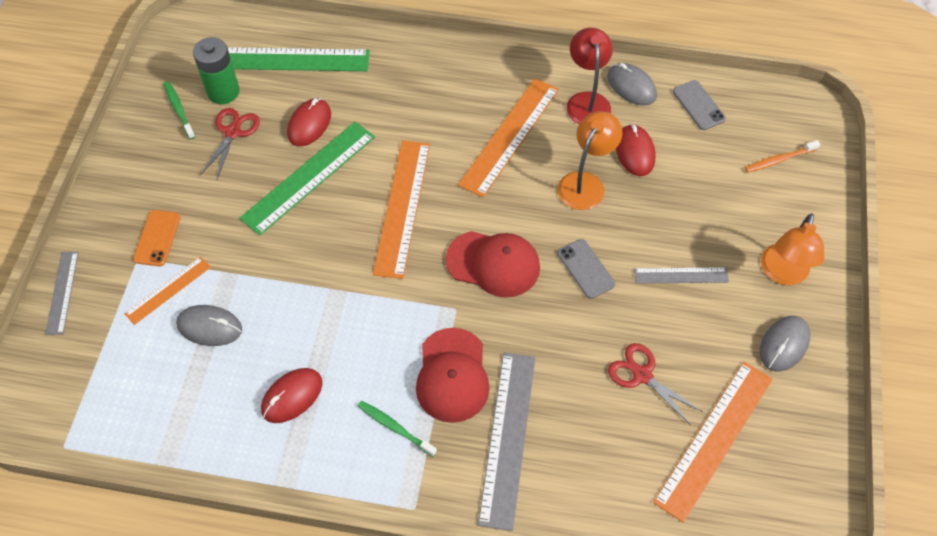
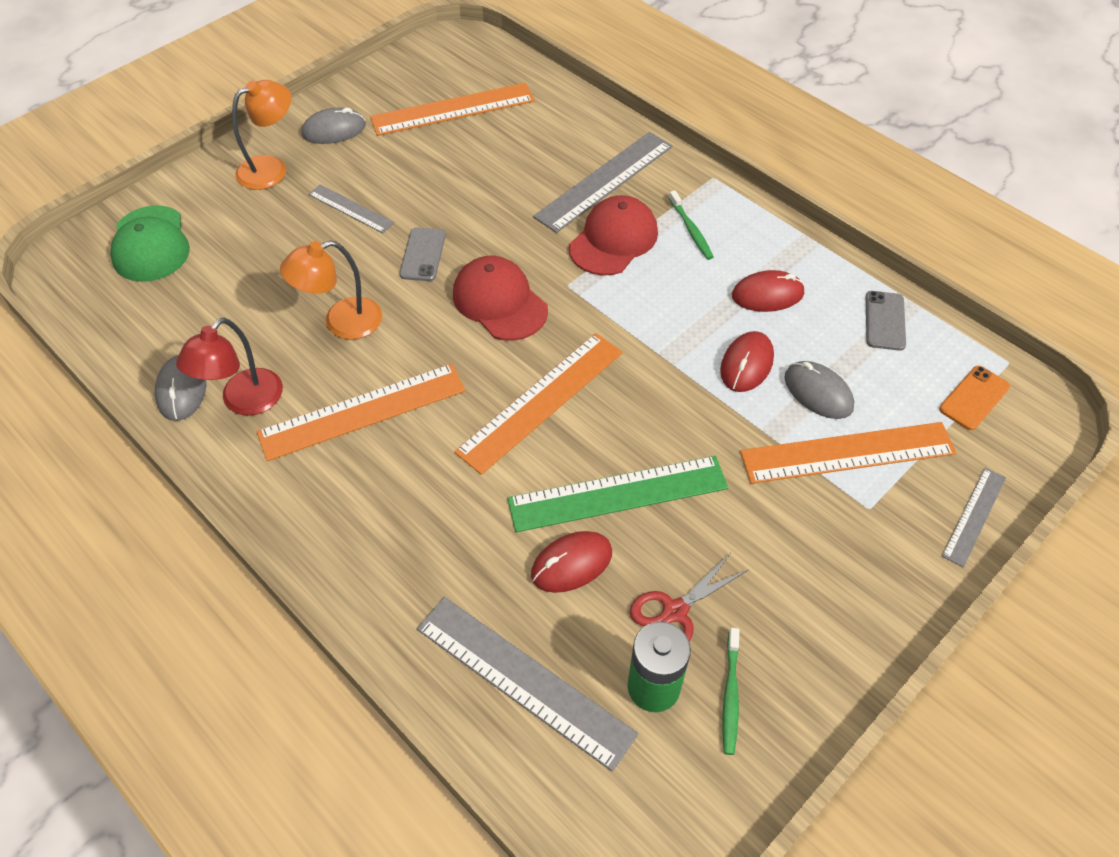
camera: 145 degrees left, 5 degrees down
orange ruler [124,256,211,325] -> orange ruler [740,422,956,484], size x1.81
orange phone [133,210,181,266] -> orange phone moved to [939,366,1010,430]
green ruler [227,47,370,71] -> grey ruler [417,597,638,771]
red scissors [608,343,703,425] -> none
red mouse [616,124,656,176] -> red mouse moved to [720,331,774,392]
grey phone [673,80,726,130] -> grey phone moved to [866,291,906,351]
orange toothbrush [745,140,820,173] -> green cap [110,205,190,282]

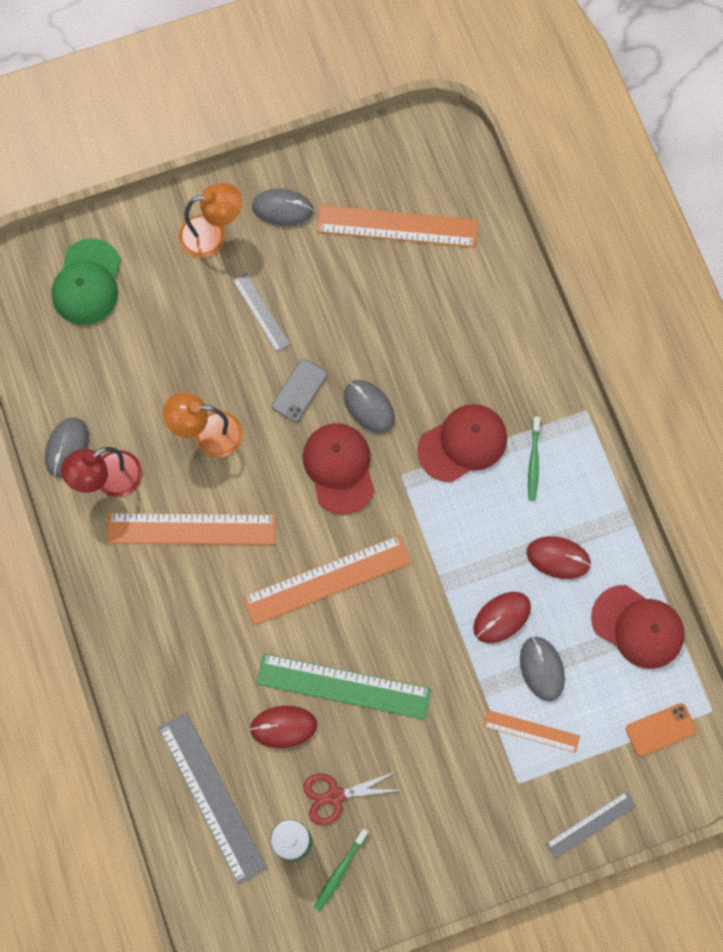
camera: 25 degrees right, 20 degrees up
grey ruler [533,132,672,233] -> none
orange ruler [740,422,956,484] -> orange ruler [483,710,580,753], size x0.55
grey phone [866,291,906,351] -> red cap [591,585,685,669]
none -> grey mouse [344,380,395,433]

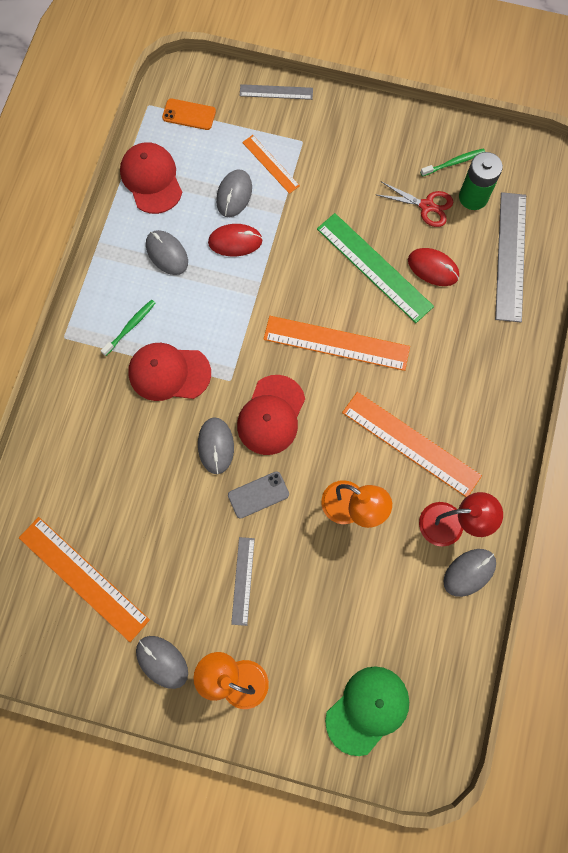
camera: 145 degrees left, 0 degrees up
red mouse [527,536,591,579] -> grey mouse [146,230,188,275]

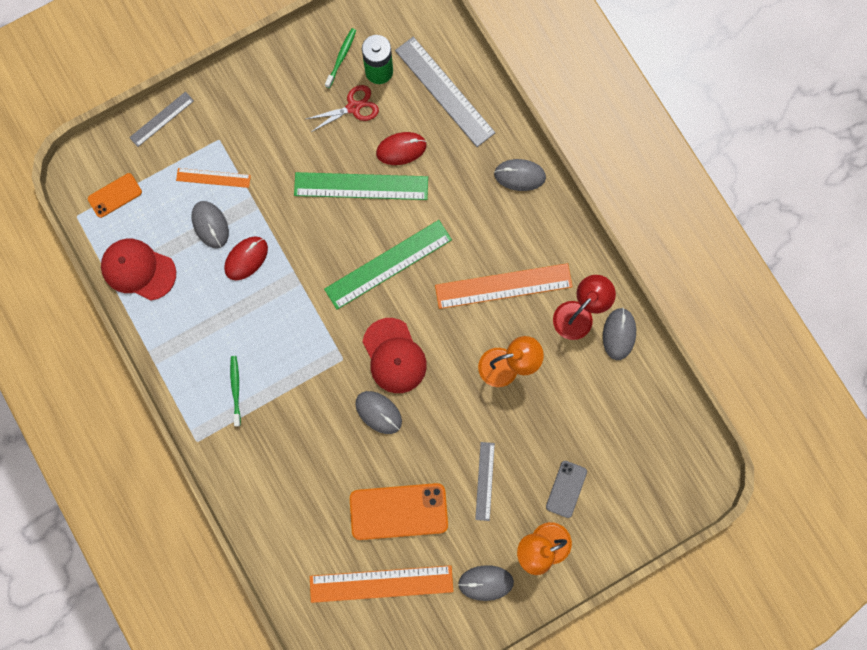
camera: 45 degrees left, 5 degrees up
red cap [128,343,211,401] -> none
grey mouse [146,230,188,275] -> grey mouse moved to [494,159,546,191]
grey phone [228,471,289,519] -> grey phone moved to [546,461,587,518]
grey ruler [231,537,255,626] -> grey ruler turned 45 degrees clockwise [475,442,495,521]
orange ruler [263,316,410,371] -> green ruler [324,220,452,310]
green cap [325,666,409,756] -> none
none -> orange phone [350,483,448,540]

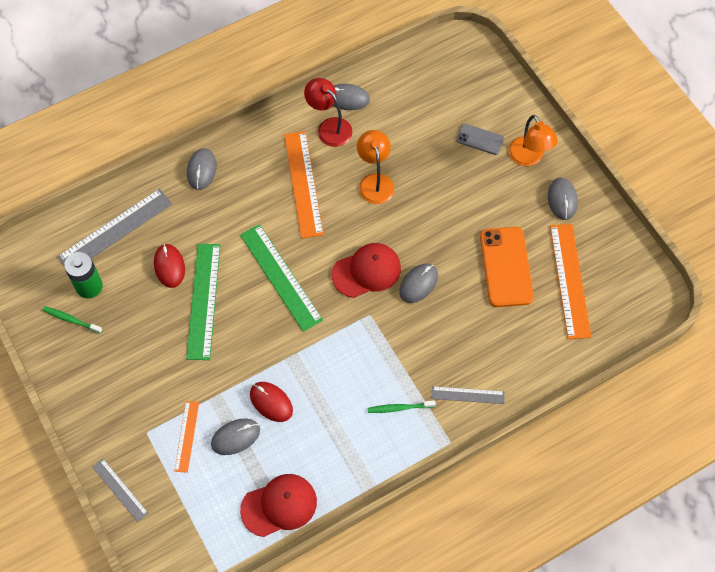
camera: 90 degrees left, 15 degrees down
orange phone [88,173,142,218] -> none
red cap [101,239,176,300] -> red cap turned 135 degrees counterclockwise [240,474,317,537]
red scissors [306,85,379,133] -> none
grey ruler [475,442,495,521] -> grey ruler moved to [431,386,505,404]

